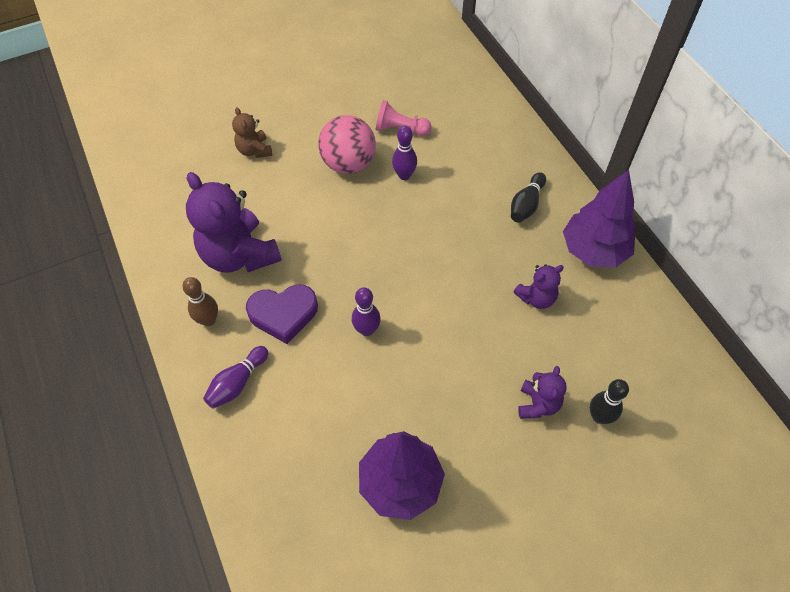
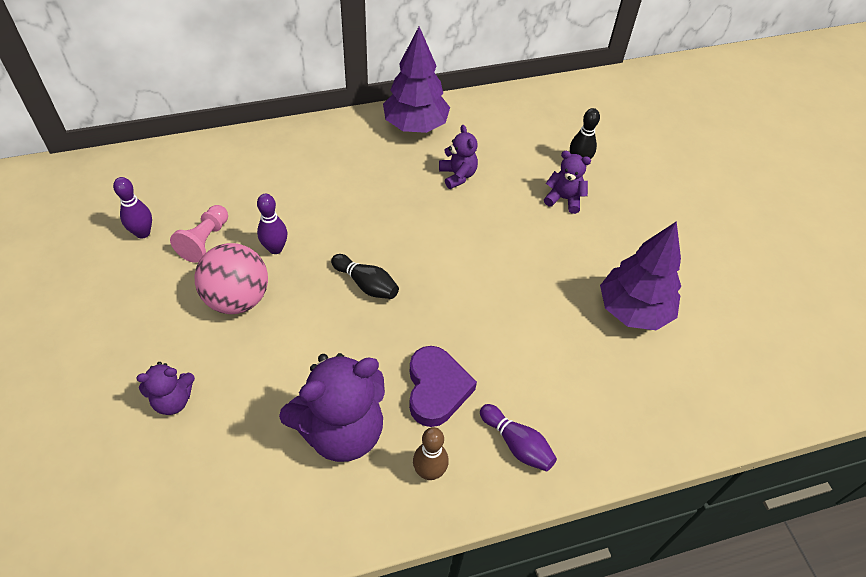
camera: 85 degrees left, 5 degrees down
brown teddy bear [232,107,272,158] -> purple teddy bear [136,362,195,415]
purple bowling pin [352,287,381,336] -> purple bowling pin moved to [113,177,152,239]
black bowling pin [511,172,546,223] -> black bowling pin moved to [331,254,399,299]

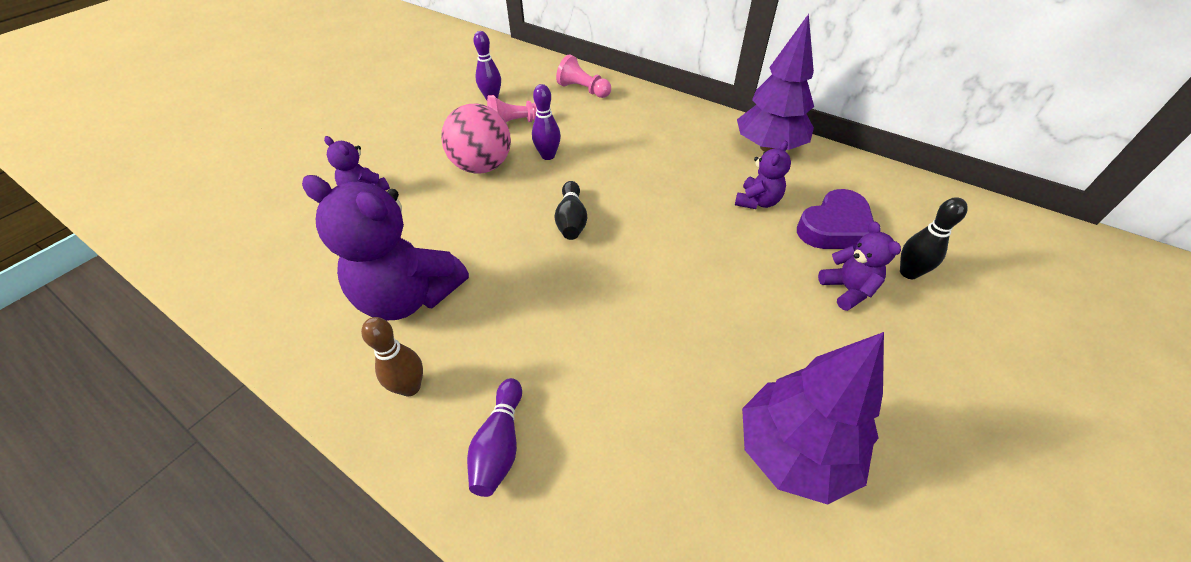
camera: 55 degrees right, 5 degrees down
purple heart [409,346,477,427] -> purple heart moved to [797,189,874,249]
none -> pink pawn [556,54,611,98]

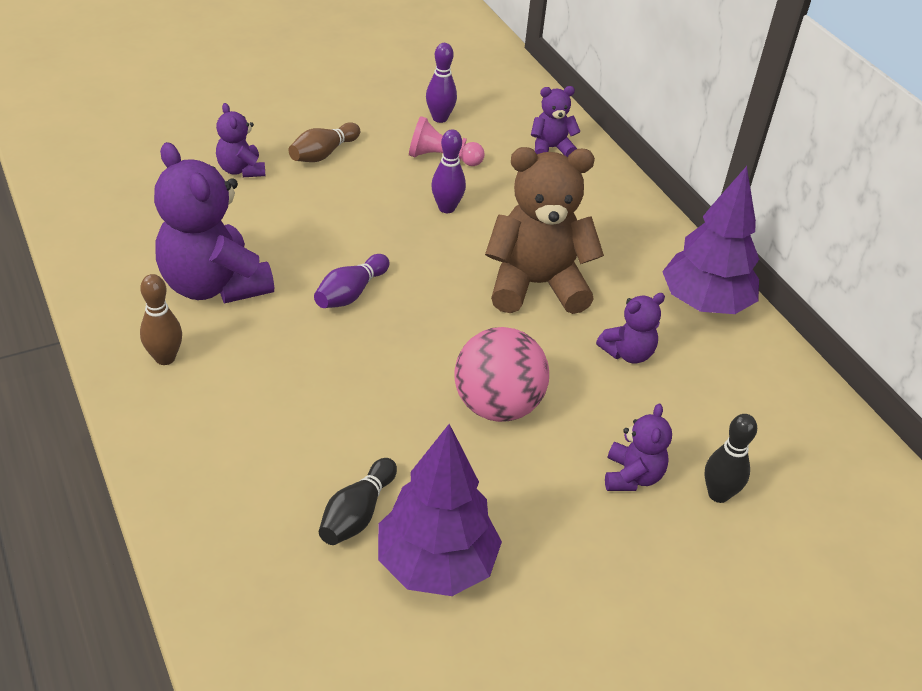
camera: 25 degrees right, 5 degrees down
pink ball [441,104,511,174] -> pink ball moved to [454,327,549,422]
purple bowling pin [467,378,522,497] -> purple bowling pin moved to [314,254,389,308]
black bowling pin [554,181,587,240] -> black bowling pin moved to [319,458,397,545]
pink pawn [556,54,611,98] -> purple teddy bear [531,86,581,157]
purple heart [797,189,874,249] -> none
none -> brown bowling pin [288,122,360,162]
none -> brown teddy bear [485,147,604,314]

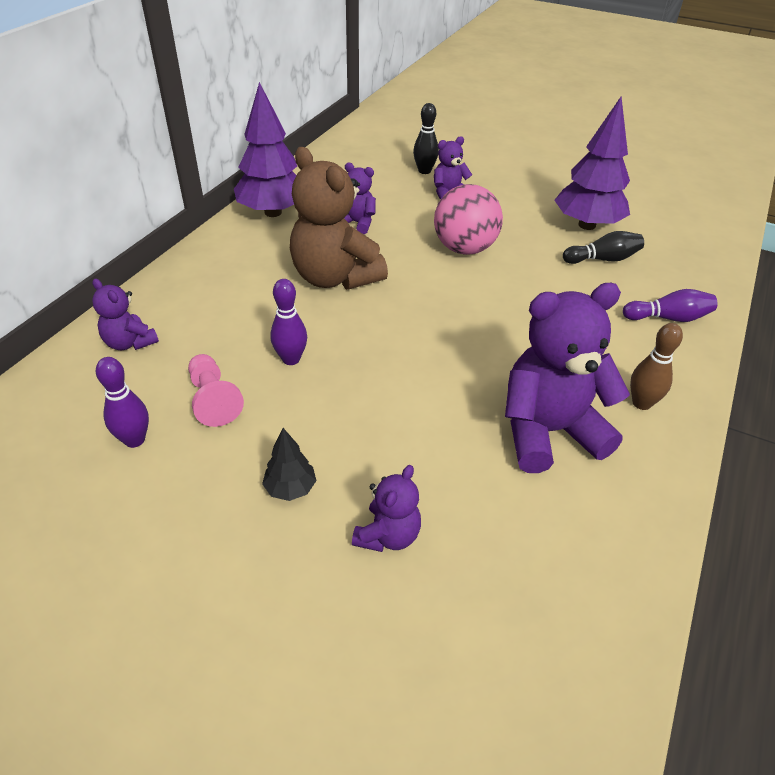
camera: 125 degrees left, 0 degrees up
purple teddy bear [154,142,274,303] -> purple teddy bear turned 120 degrees counterclockwise [505,283,630,473]
brown bowling pin [288,122,360,162] -> black tree [262,428,316,501]
purple bowling pin [314,254,389,308] -> purple bowling pin moved to [623,289,718,322]

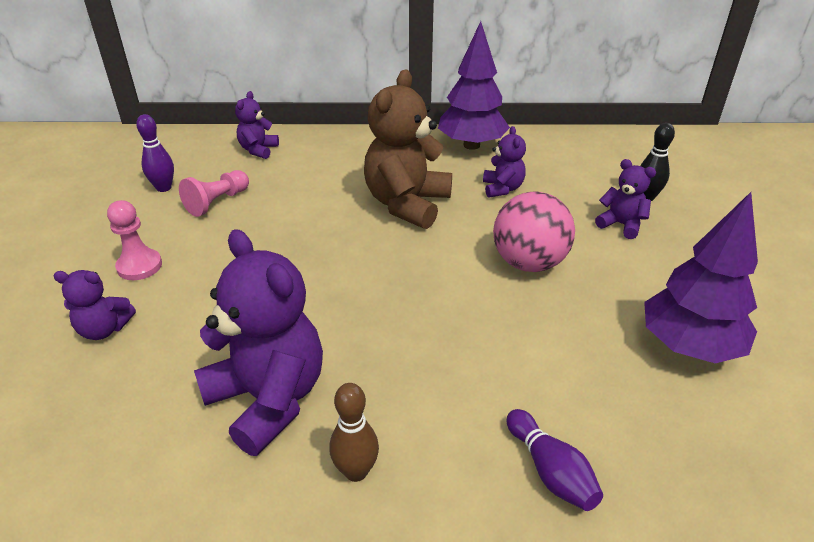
camera: 65 degrees right, 5 degrees down
black tree [262,428,316,501] -> pink pawn [107,200,162,280]
purple bowling pin [270,279,307,365] -> none
black bowling pin [563,231,644,264] -> none

